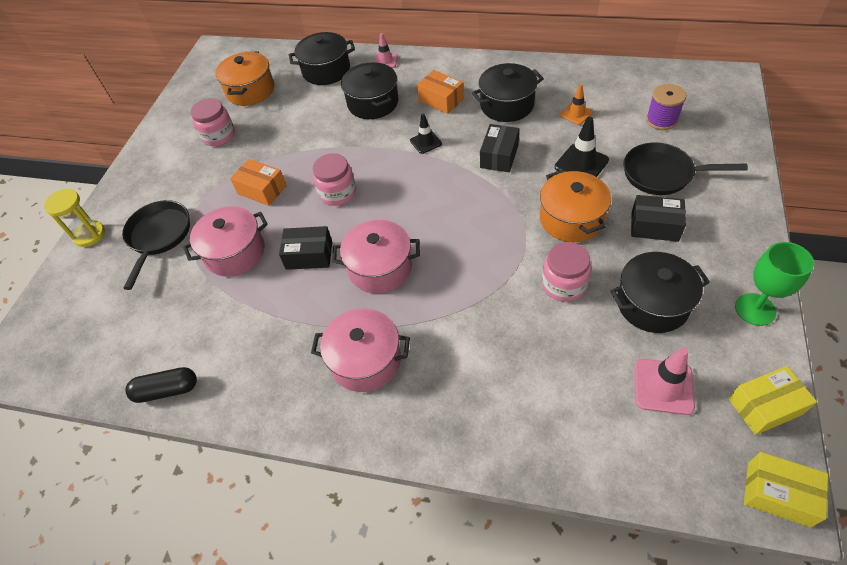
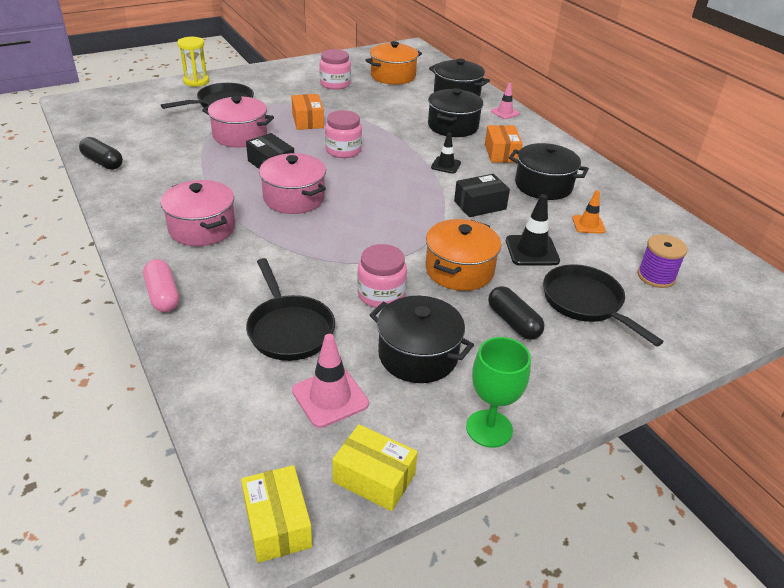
camera: 40 degrees right, 15 degrees down
black box [631,195,686,242] -> black capsule [488,286,545,340]
none -> pink capsule [143,259,179,312]
none -> black pan [246,258,335,361]

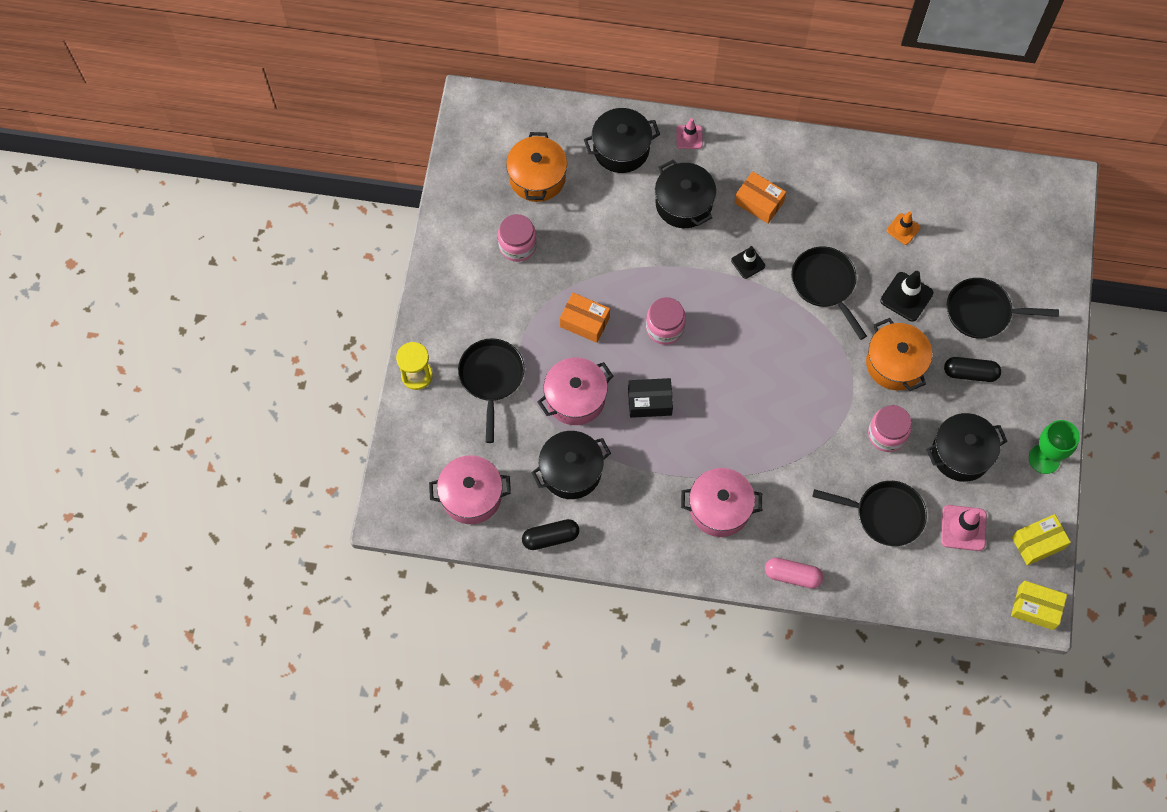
camera: 50 degrees left, 30 degrees up
pink pot [259,153,326,214] -> pink pot moved to [429,455,511,524]
black box [454,174,510,217] -> black pan [791,246,867,340]
black pot [509,143,589,200] -> black pot moved to [531,431,611,499]
purple spool [637,234,688,288] -> none

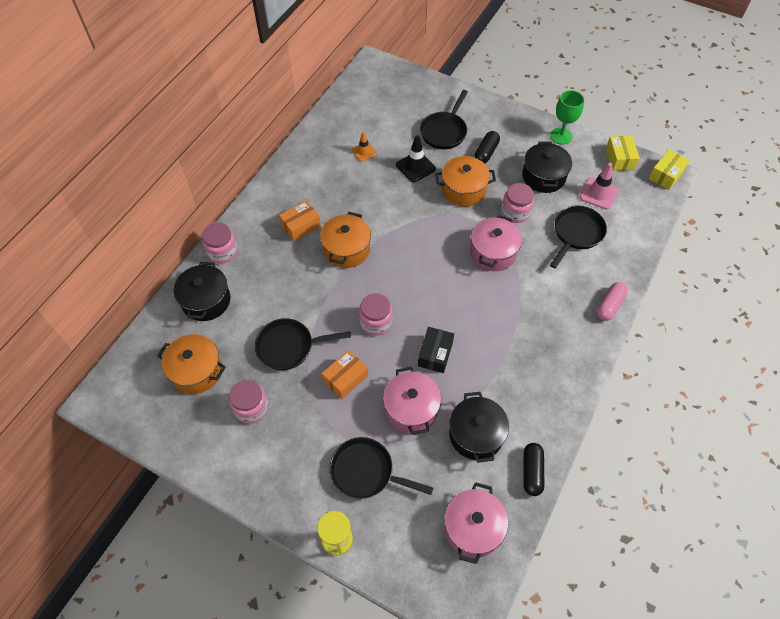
camera: 70 degrees left, 10 degrees down
black pot [655,159,716,228] -> none
pink traffic cone [676,118,703,149] -> pink jar [202,223,238,264]
pink pot [681,468,763,537] -> pink pot moved to [470,215,522,271]
black traffic cone [731,246,765,279] -> orange pot [320,212,371,268]
black pan [791,246,867,340] -> black pan moved to [255,318,351,370]

